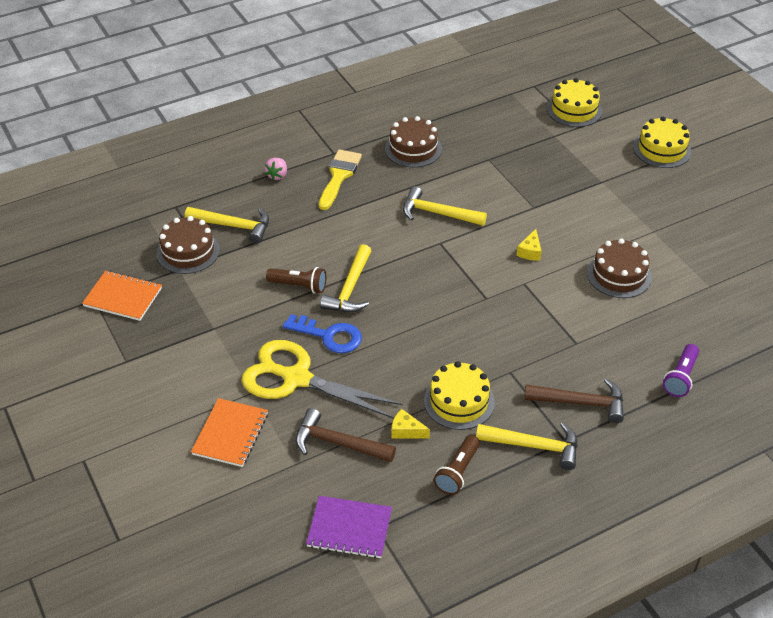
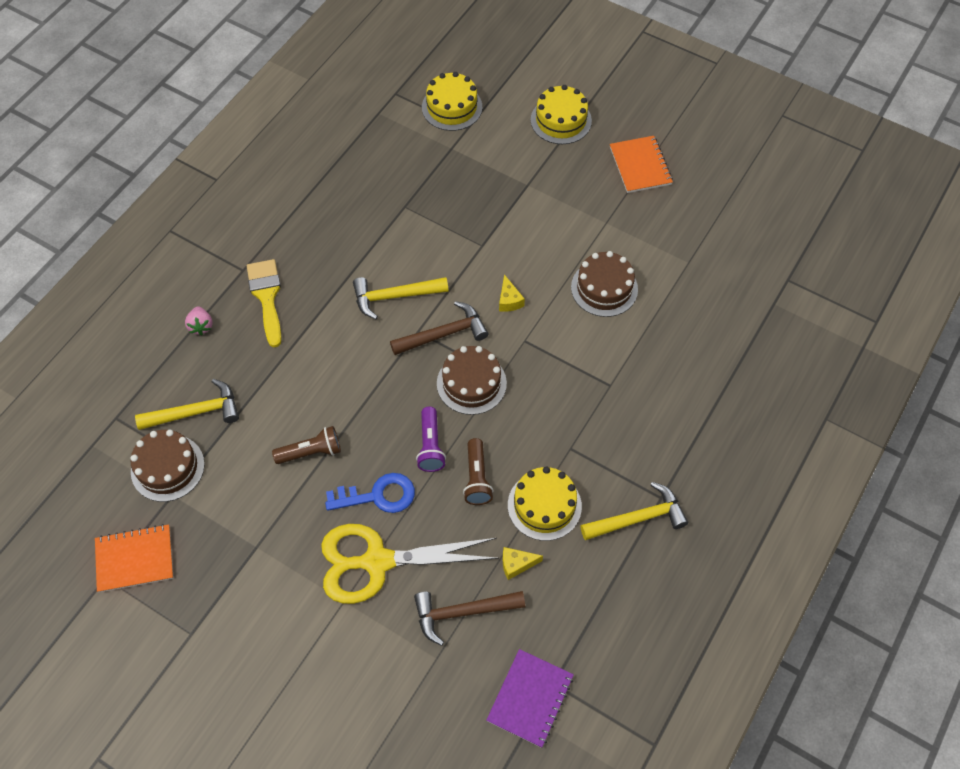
camera: 30 degrees left, 15 degrees up
orange notebook [191,398,268,467] -> orange notebook moved to [610,136,673,193]
purple notebook [306,496,392,559] -> purple notebook turned 45 degrees counterclockwise [486,649,574,748]
yellow hammer [320,244,371,312] -> none
brown cake [385,116,442,168] -> brown cake moved to [437,346,507,415]
brown flashlight [433,435,480,495] -> brown flashlight moved to [463,438,494,505]
brown hammer [524,378,624,423] -> brown hammer moved to [390,301,489,355]
purple flashlight [663,344,699,397] -> purple flashlight moved to [416,407,446,472]

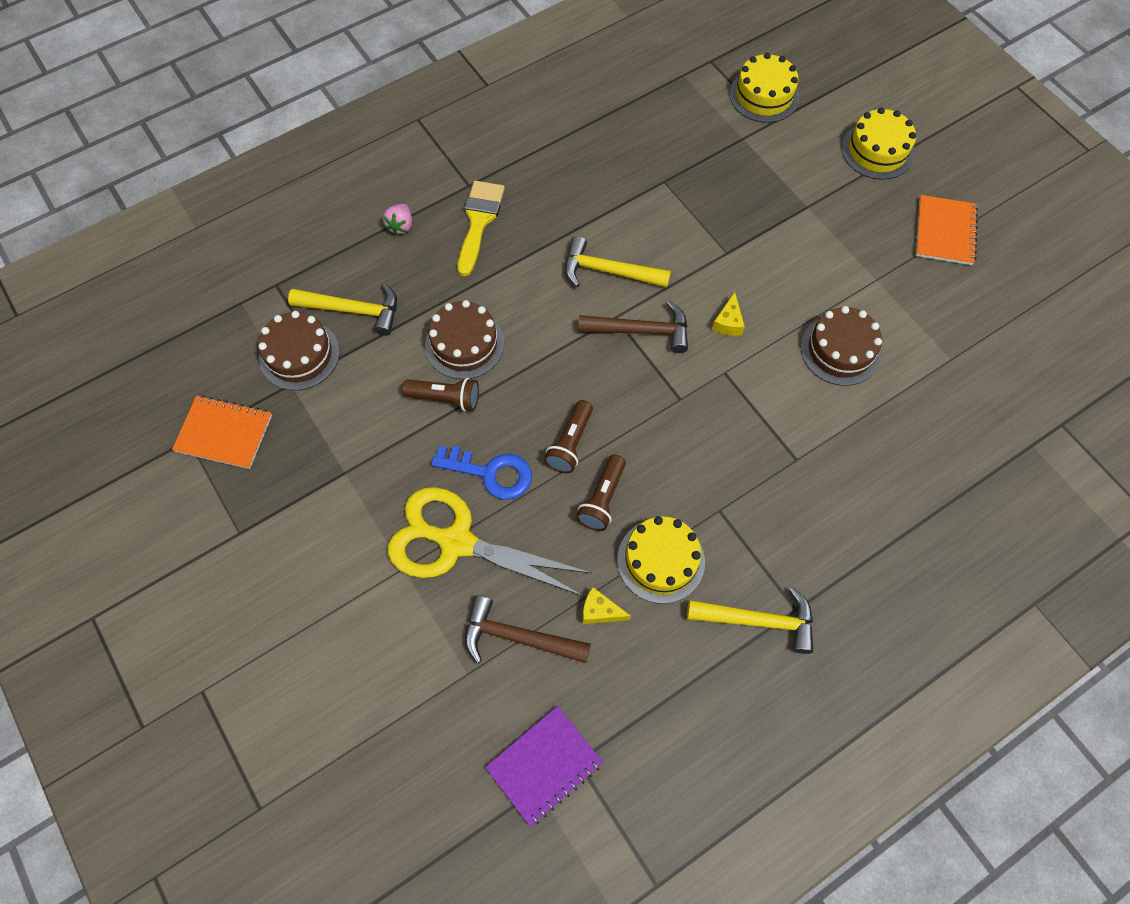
camera: 25 degrees right, 5 degrees up
purple flashlight [416,407,446,472] -> brown flashlight [544,400,593,473]
brown cake [437,346,507,415] -> brown cake moved to [425,300,504,379]

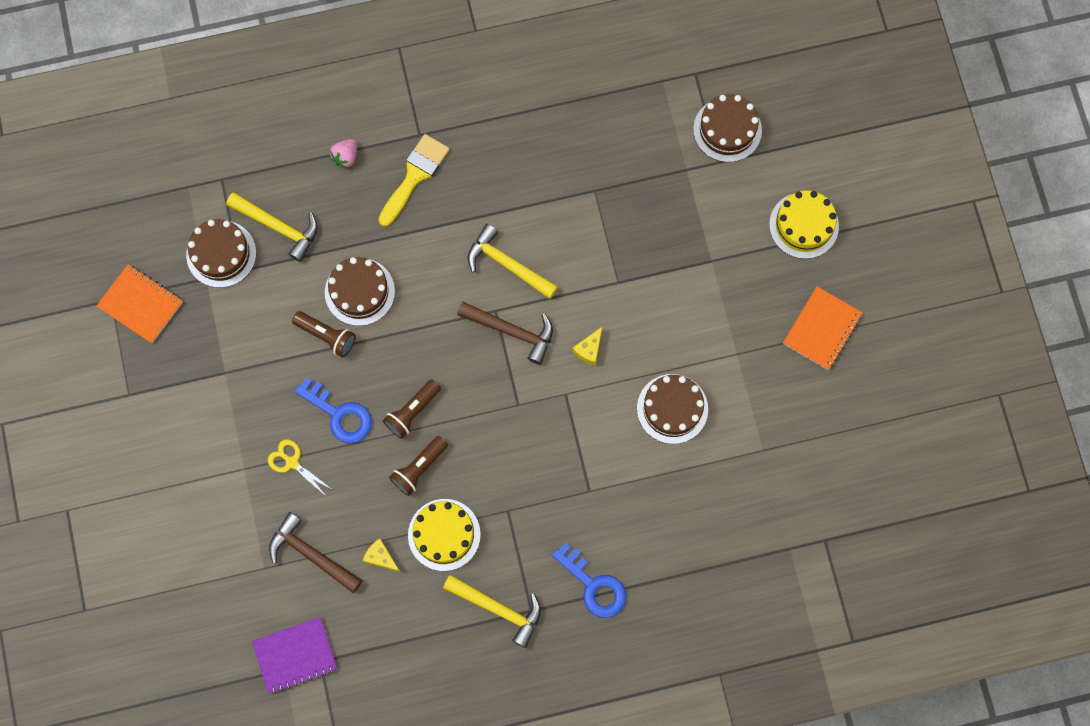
camera: 20 degrees right, 10 degrees up
yellow scissors [388,487,591,596] -> yellow scissors [268,439,333,497], size x0.44
yellow cake [730,53,799,123] -> brown cake [693,94,762,162]
none -> blue key [552,543,626,618]

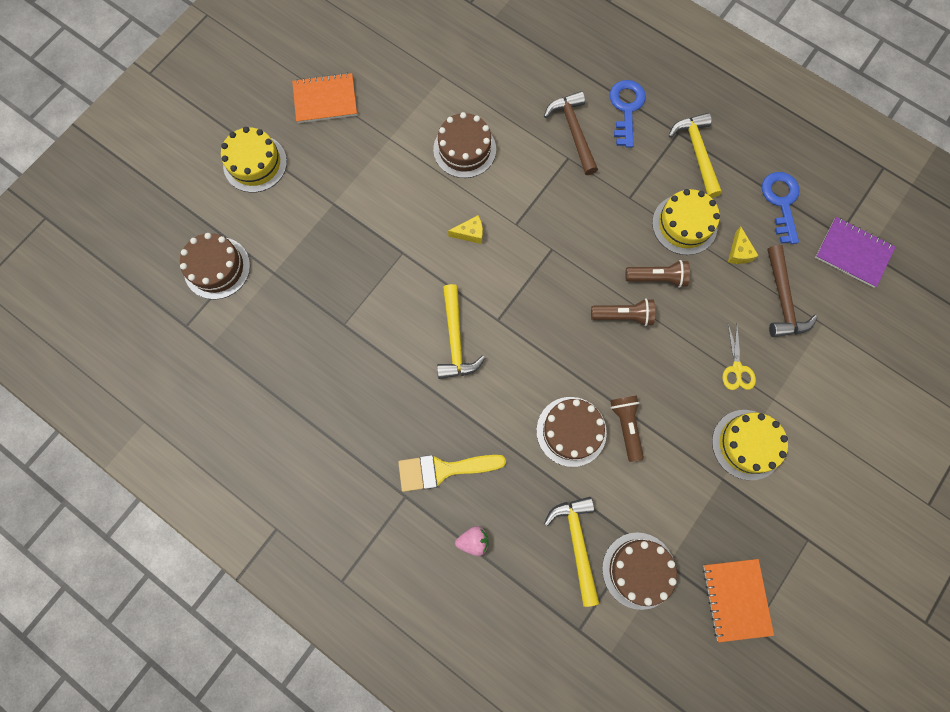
camera: 130 degrees left, 0 degrees up
blue key [295,377,372,443] -> blue key moved to [762,172,800,244]
brown hammer [457,302,553,365] -> brown hammer moved to [544,91,598,175]
none -> yellow cake [712,410,788,480]

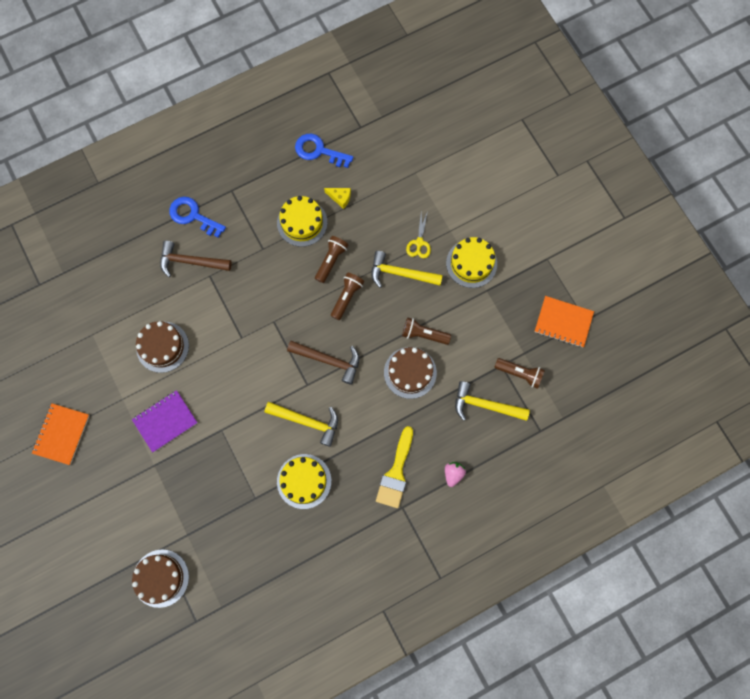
camera: 65 degrees left, 0 degrees up
yellow cake [221,127,287,193] -> yellow cake moved to [277,454,331,509]
yellow cheese [448,215,483,244] -> none
brown cake [602,532,677,610] -> brown flashlight [494,358,545,389]
yellow hammer [669,113,722,198] -> yellow hammer moved to [371,251,443,288]
yellow scissors [723,324,756,390] -> yellow scissors turned 75 degrees clockwise [406,211,431,258]
brown hammer [768,245,818,337] -> brown hammer moved to [287,341,359,385]
purple notebook [815,217,895,288] -> purple notebook moved to [132,390,197,453]

